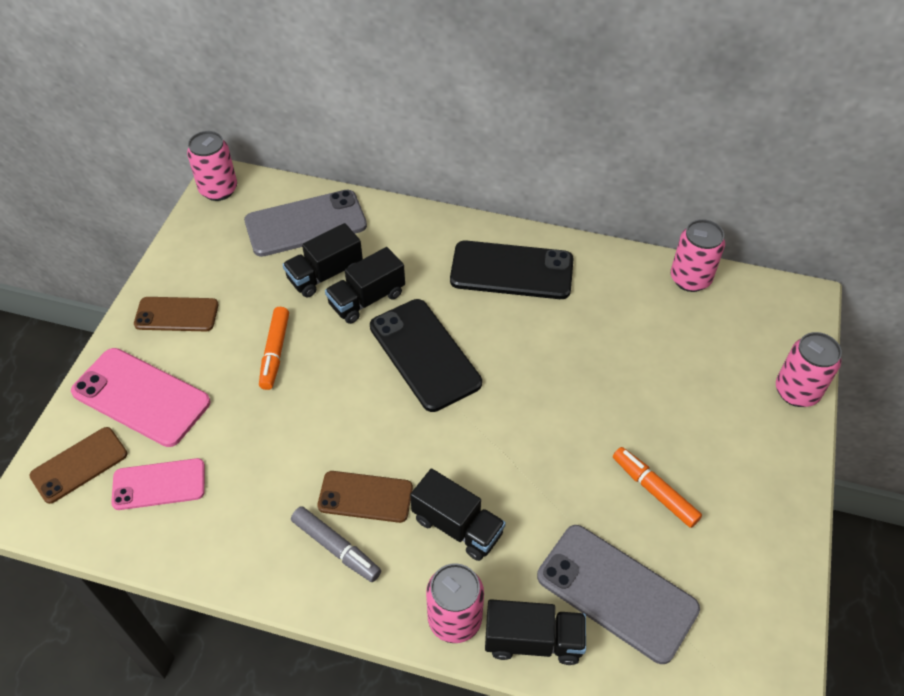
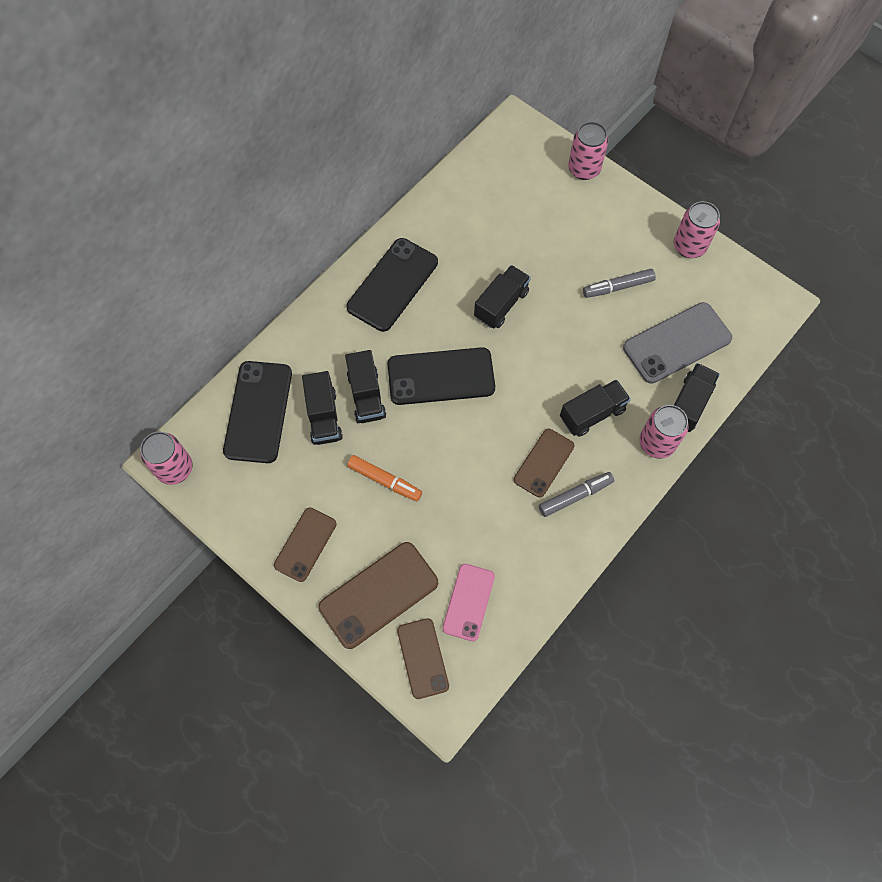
camera: 65 degrees left, 15 degrees up
pink phone [71,348,210,447] -> brown phone [318,542,438,649]
grey phone [244,190,367,257] -> black phone [223,361,292,463]
orange marker [613,447,702,528] -> grey marker [583,269,656,298]
pink can [671,219,725,292] -> pink can moved to [674,201,720,258]
none -> black truck [474,265,531,328]

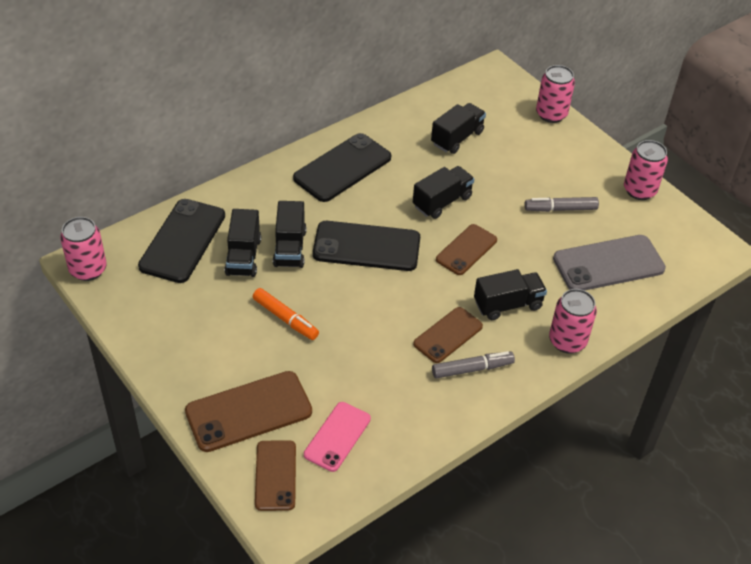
camera: 10 degrees right, 20 degrees down
brown phone [274,508,337,582] -> brown phone moved to [436,224,497,275]
black truck [674,363,720,432] -> black truck moved to [431,103,486,154]

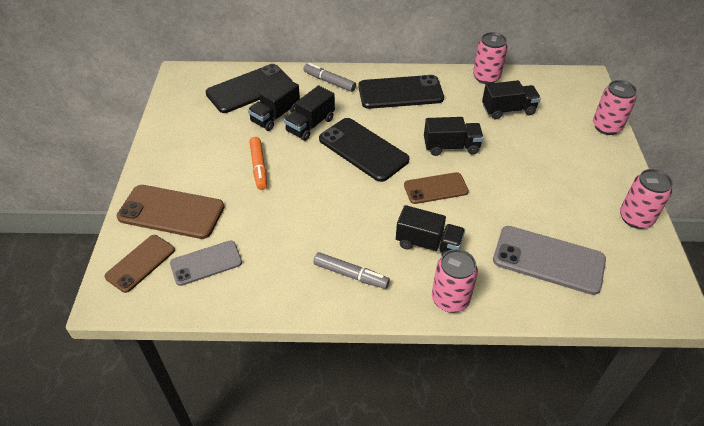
camera: 40 degrees right, 0 degrees up
pink can [60,217,107,281] -> pink can moved to [473,32,508,84]
pink phone [304,402,371,472] -> grey phone [170,240,242,286]
brown phone [413,307,483,363] -> none
grey marker [524,197,599,212] -> grey marker moved to [303,63,356,92]

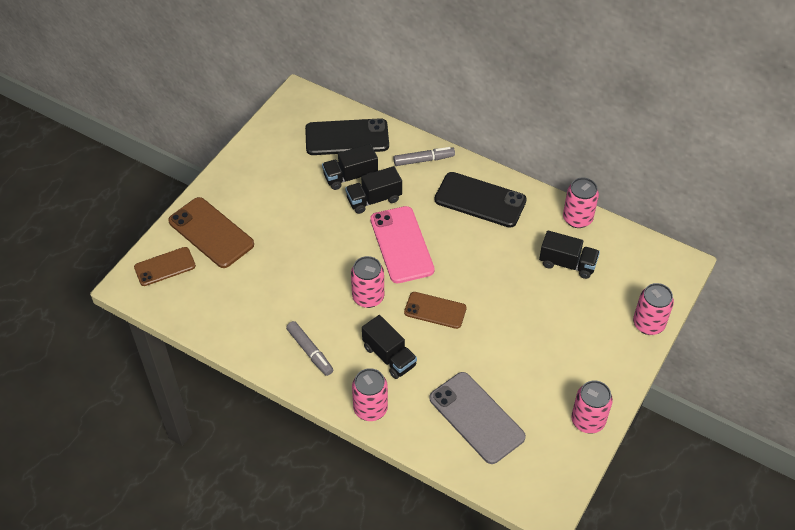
camera: 30 degrees right, 5 degrees up
grey phone [170,240,242,286] -> none
orange marker [250,137,267,190] -> none
grey marker [303,63,356,92] -> grey marker turned 105 degrees clockwise [393,147,455,166]
black phone [319,118,409,182] -> pink phone [370,206,435,283]
black truck [424,117,484,156] -> none
none -> pink can [351,256,384,308]

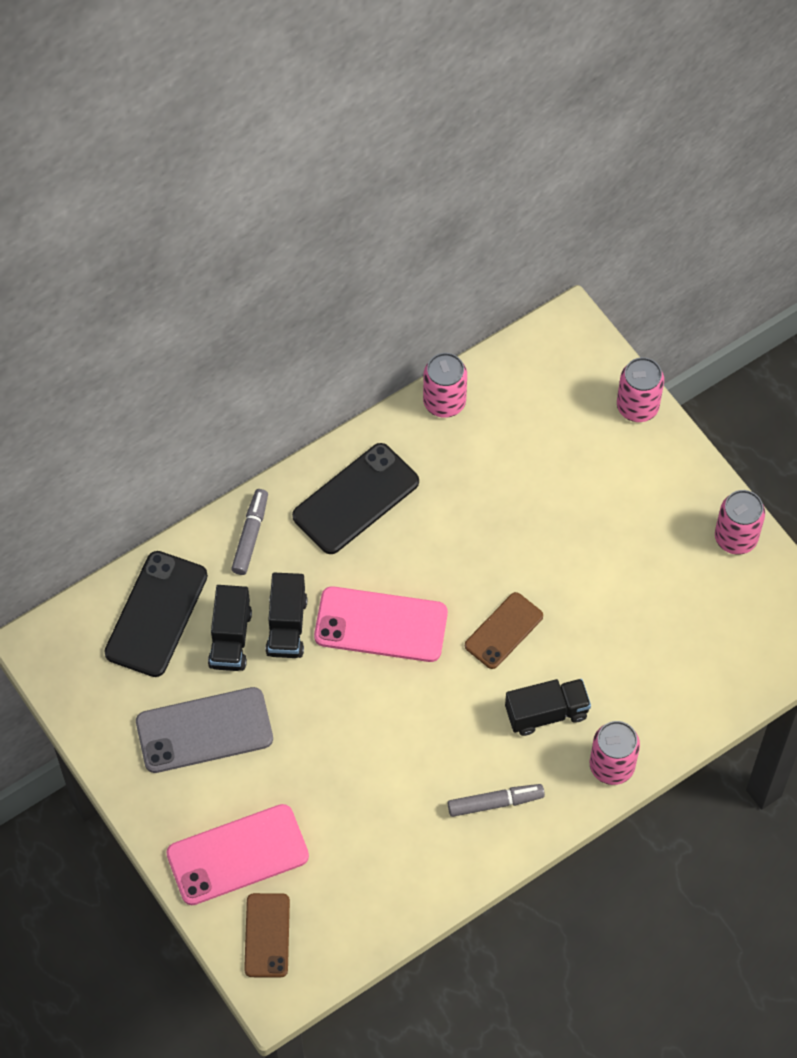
camera: 65 degrees left, 10 degrees up
brown phone [168,197,254,268] -> pink phone [166,804,309,905]
pink can [351,256,384,308] -> none
grey phone [429,372,526,464] -> grey phone moved to [136,687,273,773]
black truck [539,230,600,279] -> none

